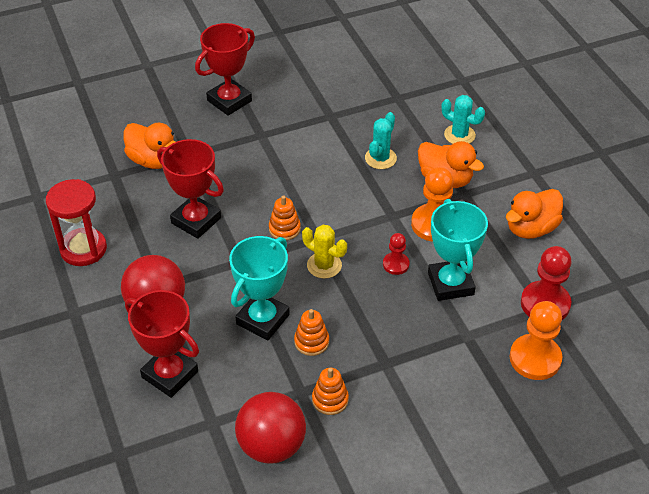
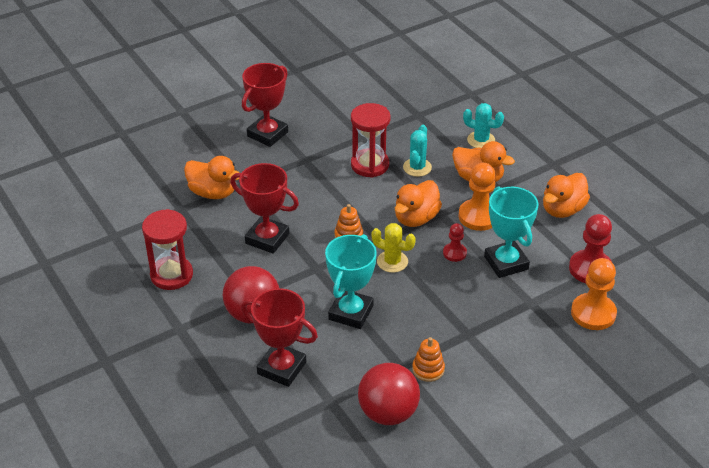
camera: 10 degrees left, 5 degrees down
orange stacking toy [294,309,329,356] -> none
none -> red hourglass [351,103,390,178]
none -> orange duck [395,180,442,227]

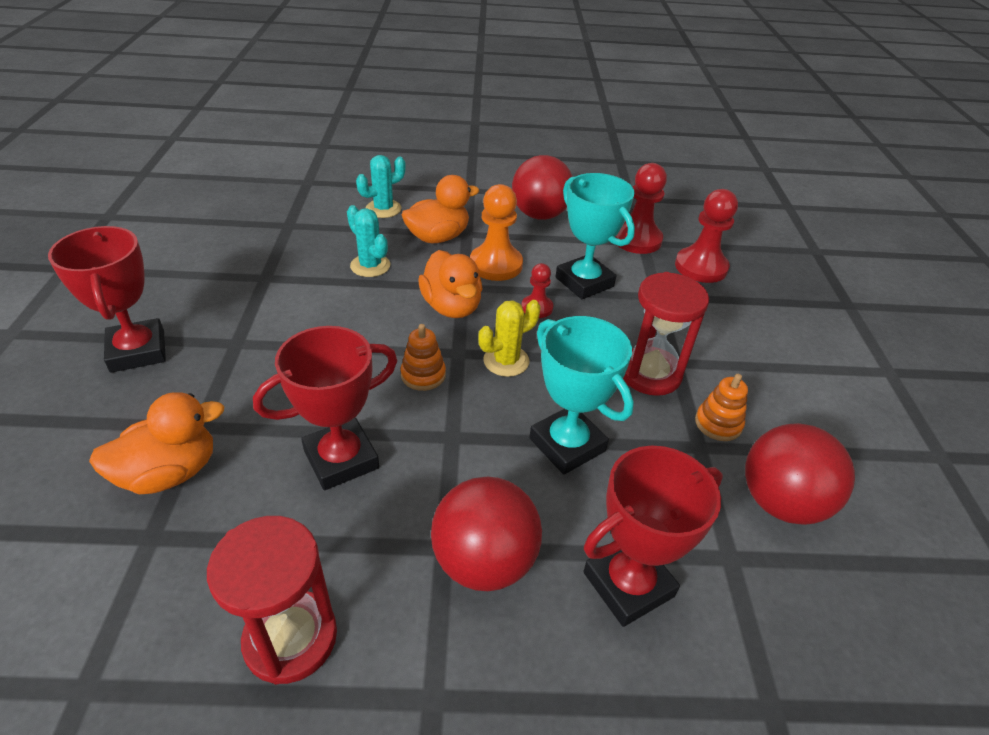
camera: 60 degrees left, 0 degrees up
red hourglass [351,103,390,178] -> red hourglass moved to [623,272,709,396]
turquoise trophy [484,187,539,278] -> turquoise trophy turned 45 degrees clockwise [556,173,635,299]
orange duck [543,173,590,218] -> red ball [512,155,573,220]
orange pawn [571,258,617,330] -> red pawn [675,189,738,283]

